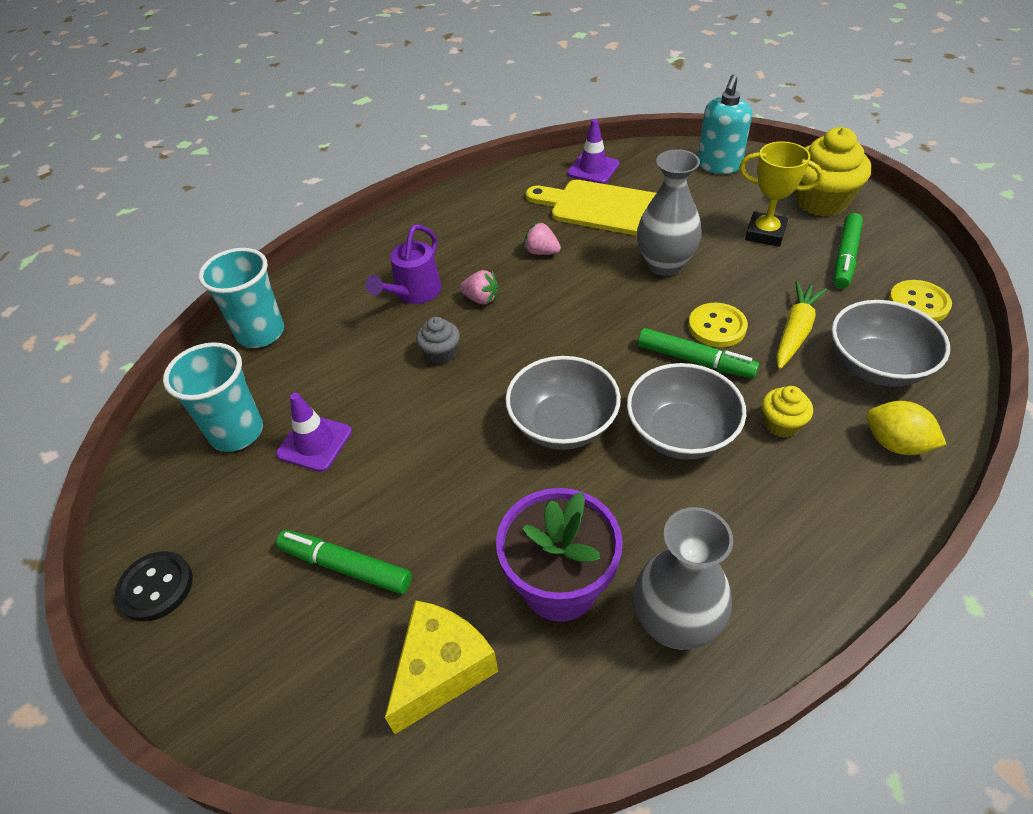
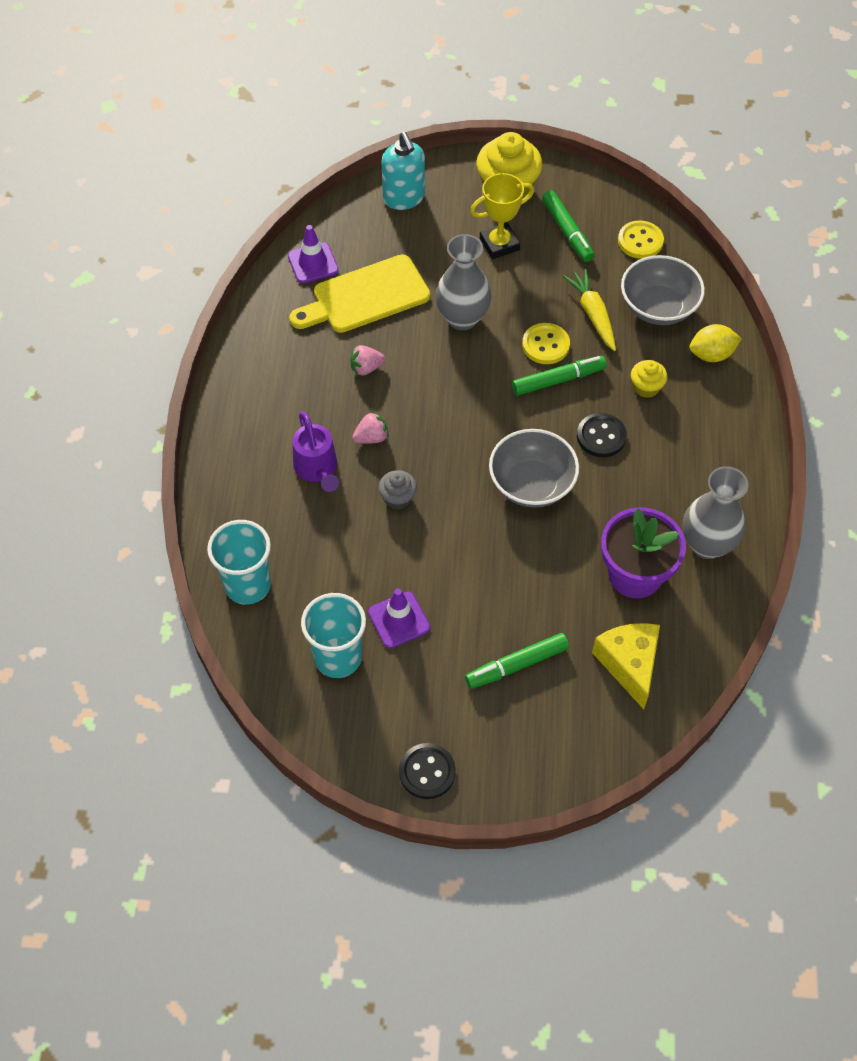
camera: 50 degrees left, 10 degrees up
grey bowl [627,363,747,460] -> black button [577,413,627,457]

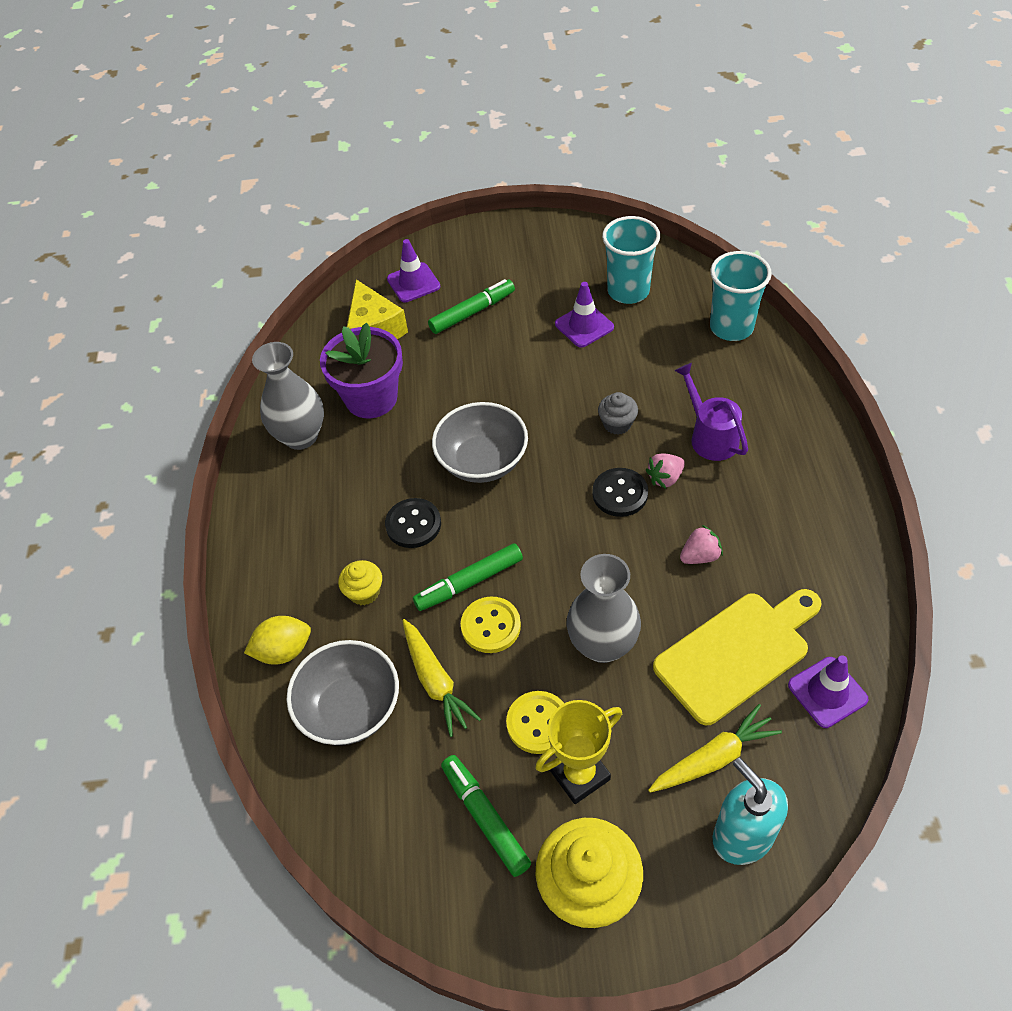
camera: 175 degrees right, 5 degrees down
black button [399,743,456,799] -> black button moved to [592,468,648,517]
yellow button [618,220,664,259] -> yellow button moved to [506,691,564,754]
none -> purple traffic cone [387,239,441,303]
none -> yellow carrot [648,704,782,793]

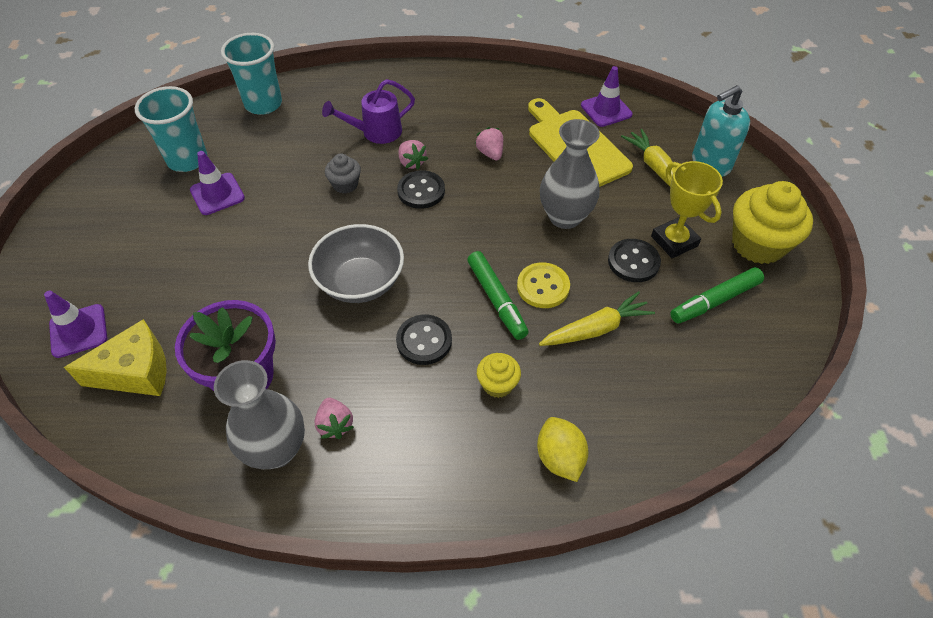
camera: 90 degrees left, 0 degrees up
grey bowl [287,640,399,745] -> none
green marker [428,279,515,334] -> none
yellow button [506,691,564,754] -> black button [608,239,661,282]
none -> pink strawberry [314,398,354,439]

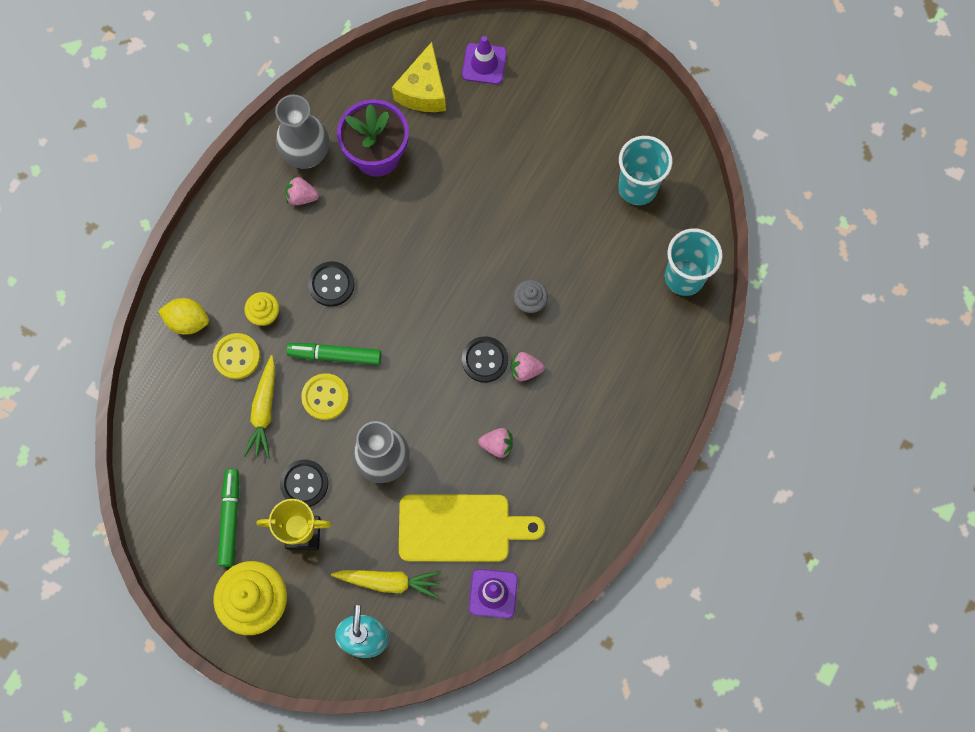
camera: 120 degrees right, 20 degrees up
purple traffic cone [190,151,245,215] -> none
grey bowl [308,224,404,303] -> none
purple watering can [322,79,415,144] -> none
none -> yellow button [213,333,260,379]

